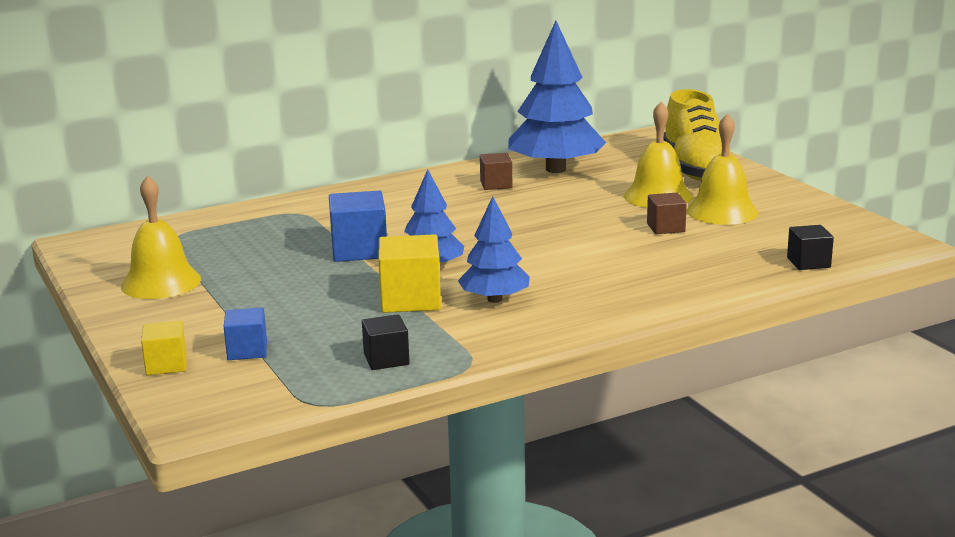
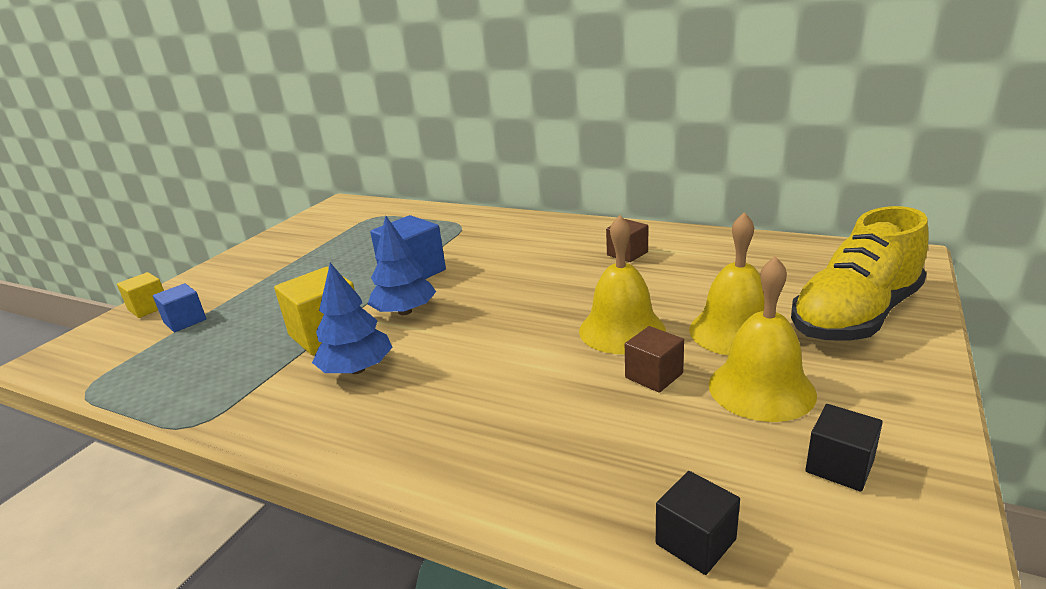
camera: 55 degrees right, 5 degrees up
yellow bell [121,175,201,299] -> yellow bell moved to [579,215,666,354]
black cube [362,314,410,370] -> black cube moved to [806,404,883,492]
blue tree [508,21,606,173] -> none

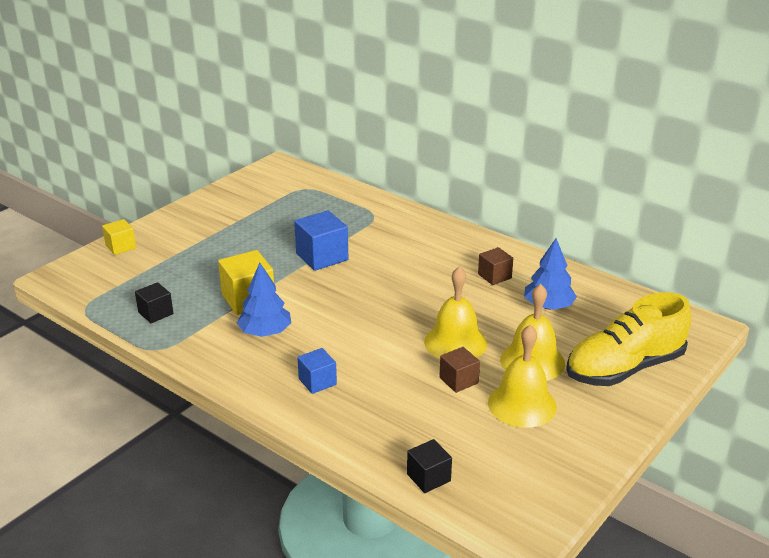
camera: 10 degrees right, 5 degrees up
blue cube [153,283,206,332] -> blue cube moved to [297,348,337,394]
blue tree [368,216,436,315] -> blue tree moved to [524,238,577,310]
black cube [806,404,883,492] -> black cube moved to [135,282,173,323]

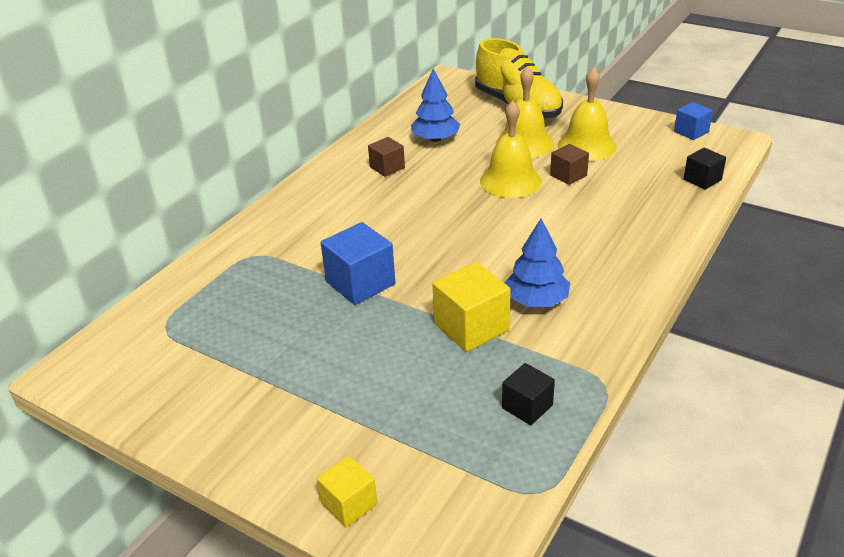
camera: 95 degrees left, 5 degrees up
blue cube [297,348,337,394] -> blue cube moved to [674,102,713,140]

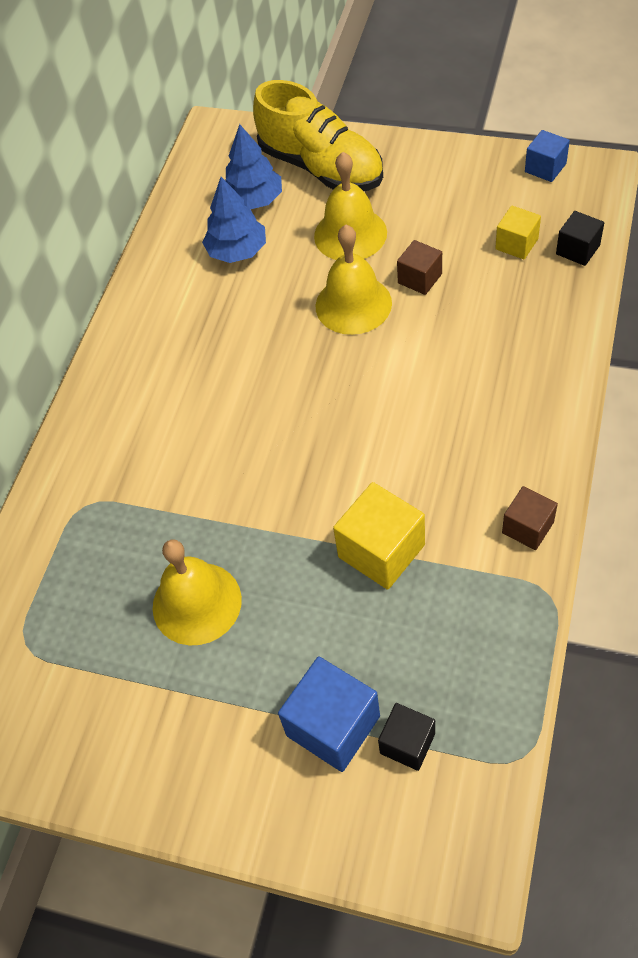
camera: 10 degrees left, 20 degrees up
yellow cube [317,456,378,527] -> yellow cube moved to [495,206,541,260]
blue cube [321,222,395,305] -> blue cube moved to [278,656,380,772]
brown cube [368,137,405,177] -> brown cube moved to [502,486,558,550]
black cube [502,363,555,425] -> black cube moved to [378,703,435,771]
blue tree [504,219,570,307] -> blue tree moved to [225,124,282,209]
yellow bell [558,68,617,161] -> yellow bell moved to [153,539,242,645]

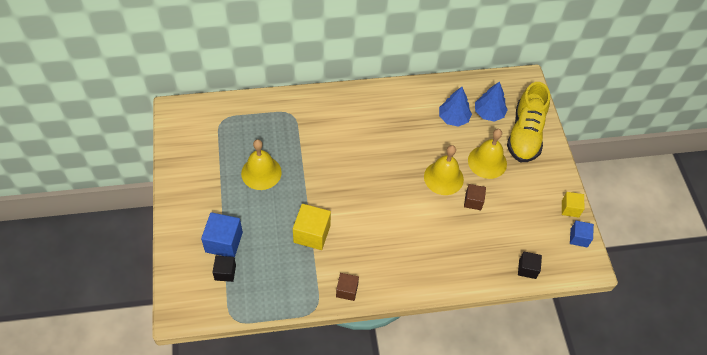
camera: 55 degrees right, 0 degrees up
yellow cube [495,206,541,260] -> yellow cube moved to [562,192,585,218]

